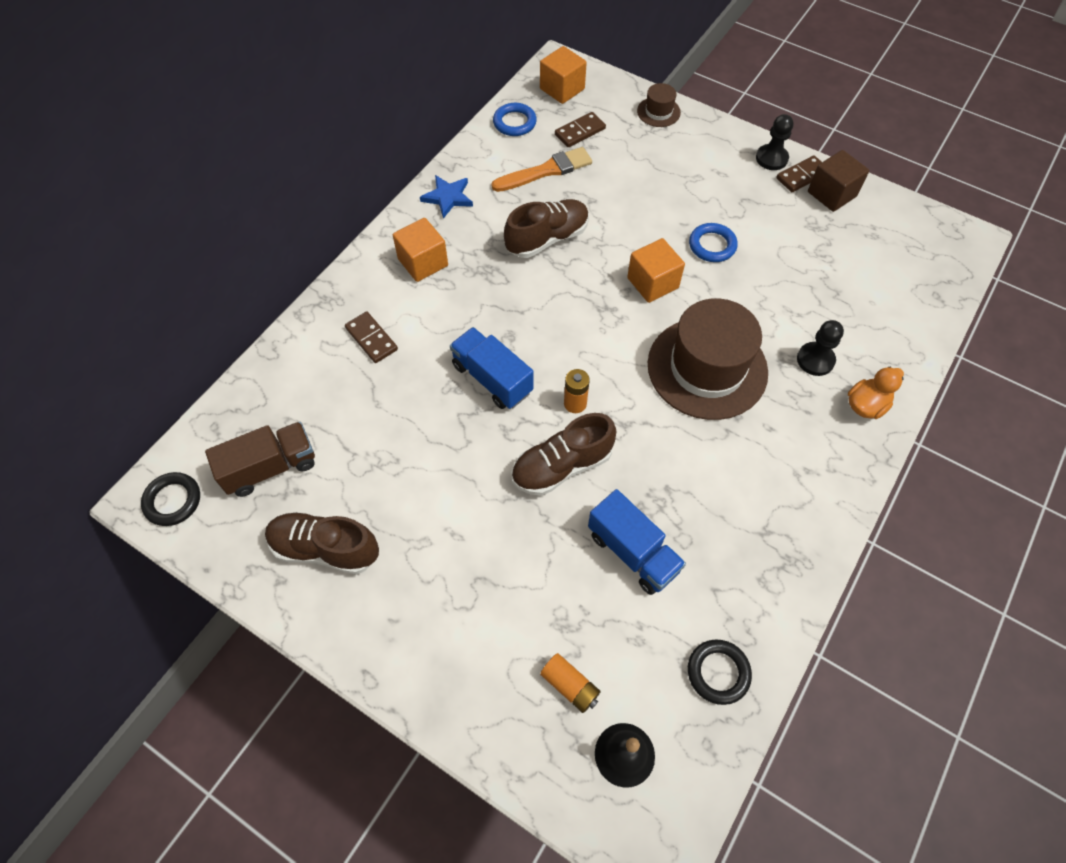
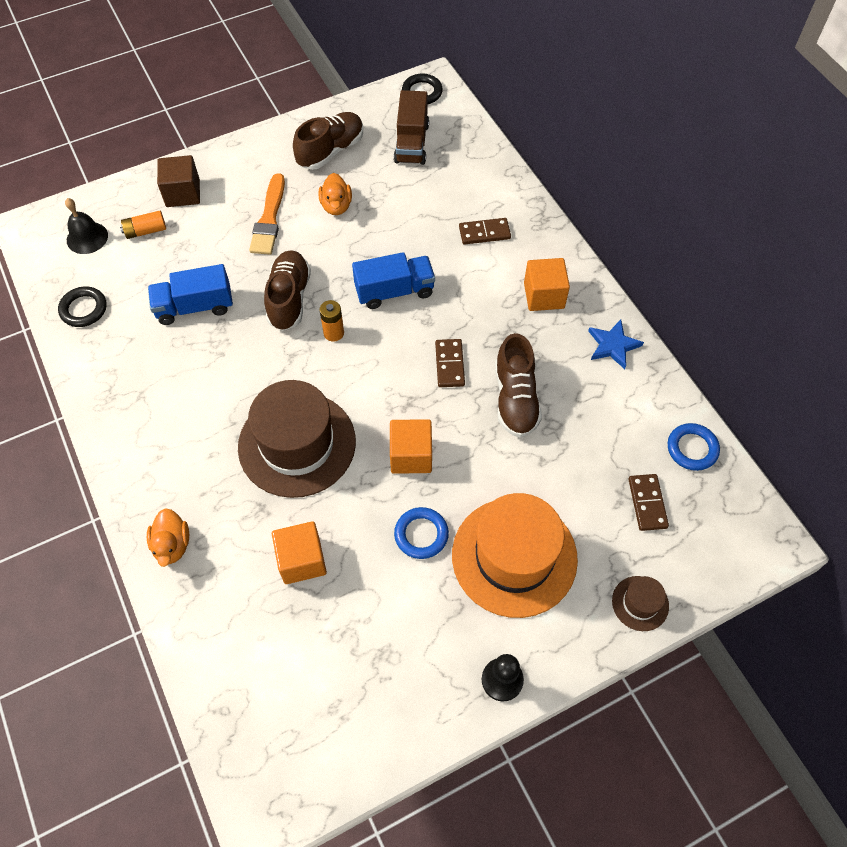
camera: 120 degrees right, 0 degrees up
orange brush [492,147,592,192] -> orange brush moved to [249,173,285,255]
orange cube [540,46,587,104] -> orange cube moved to [272,521,327,584]
brown domino [776,156,822,192] -> brown domino moved to [435,339,465,387]
black pawn [797,320,844,376] -> none
brown cube [808,150,869,212] -> brown cube moved to [157,155,200,207]
none -> orange duck [318,173,352,215]
none -> orange hat [452,493,578,618]

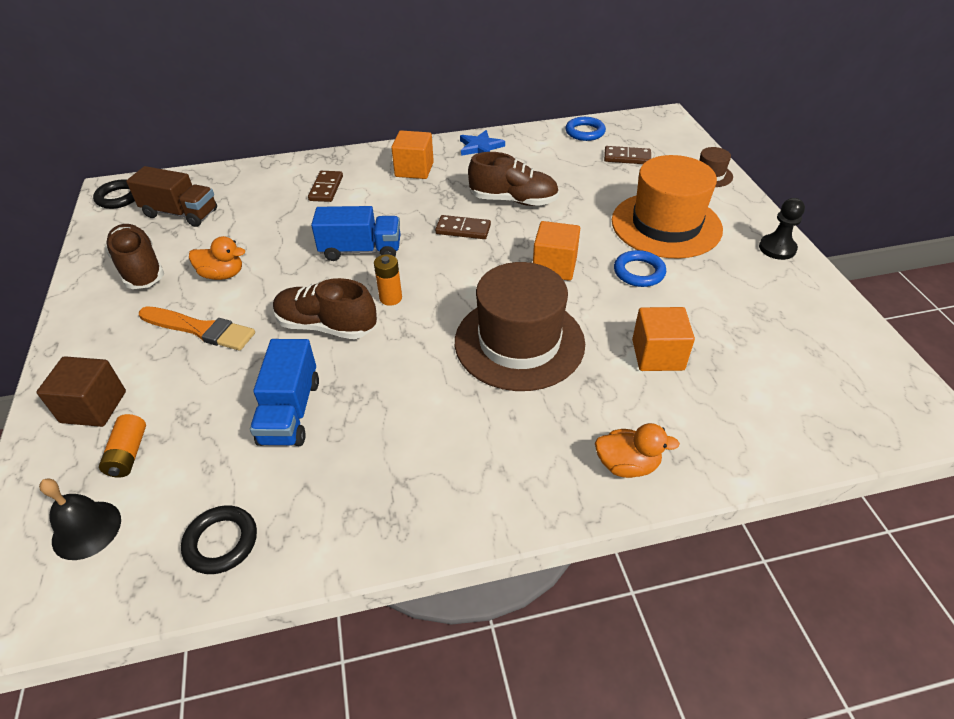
camera: 75 degrees left, 15 degrees down
blue truck [352,252,435,309] -> blue truck turned 90 degrees clockwise [311,206,400,261]

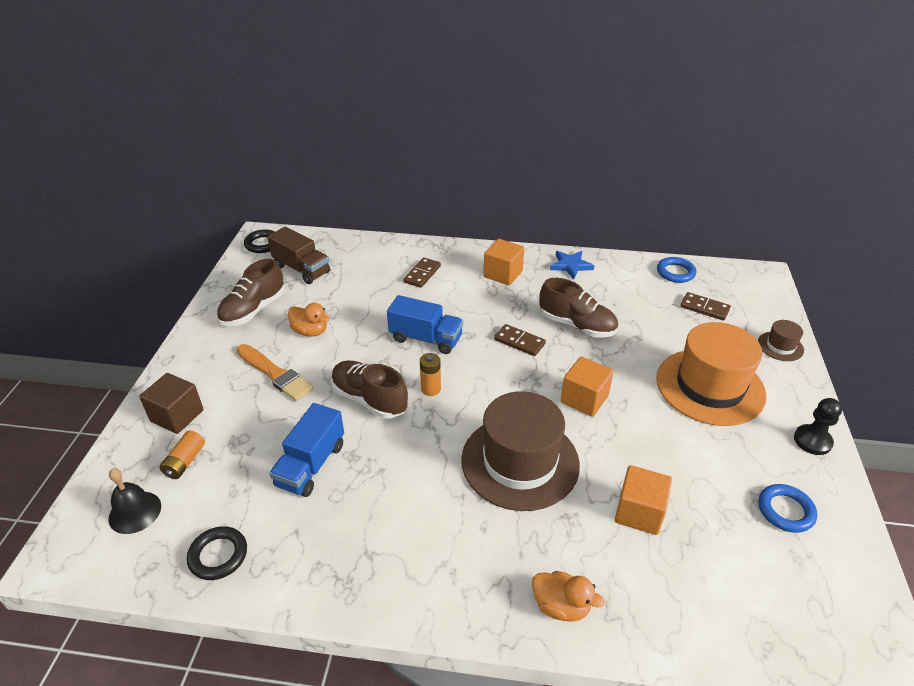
camera: 20 degrees right, 5 degrees down
brown shoe [105,224,164,289] -> brown shoe turned 135 degrees counterclockwise [217,259,285,326]
blue ring [614,250,666,287] -> blue ring moved to [759,484,817,533]

